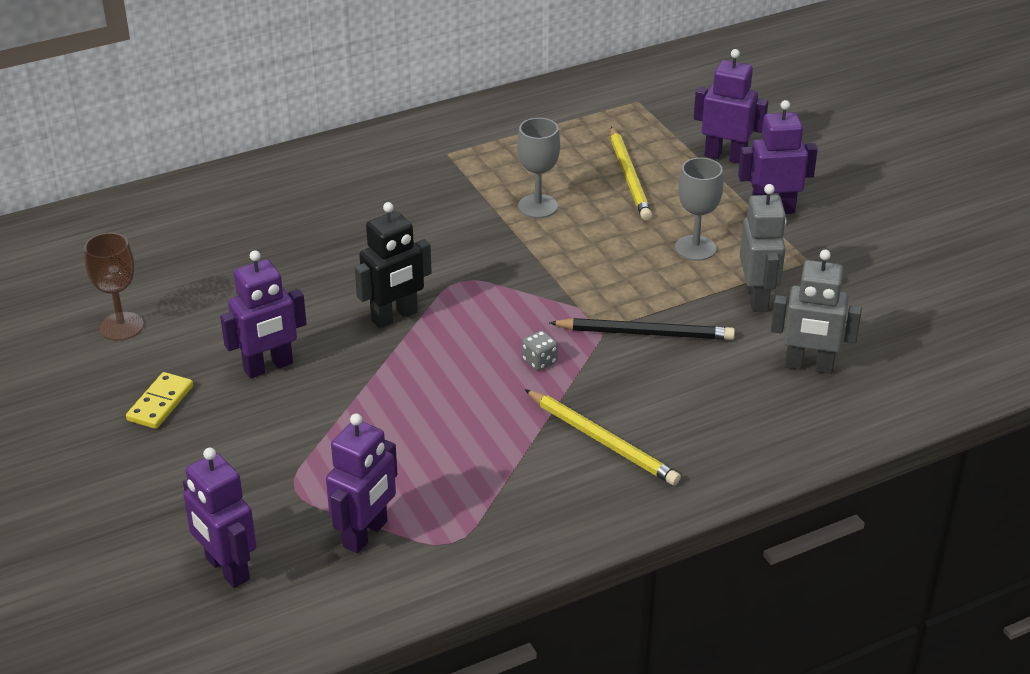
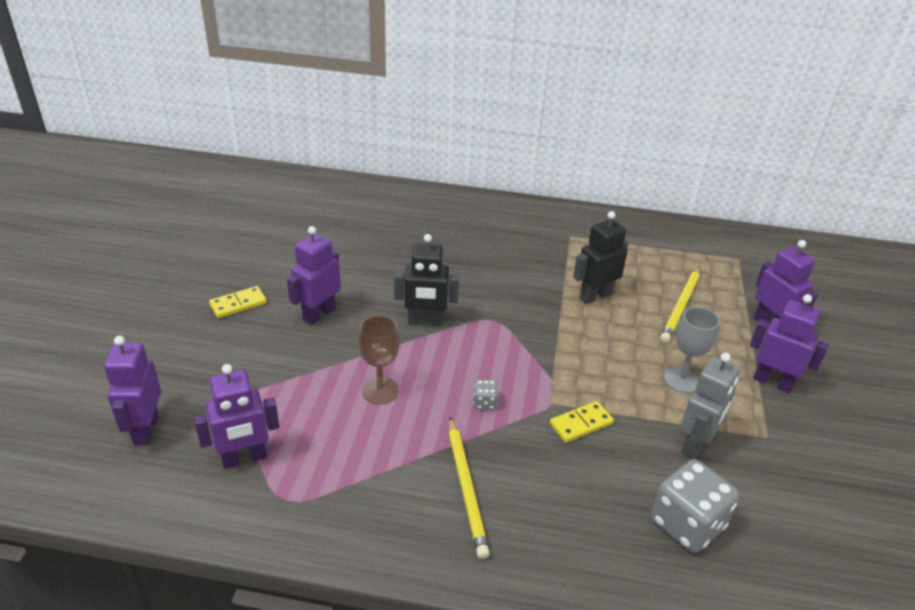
camera: 35 degrees right, 0 degrees up
brown goblet [84,232,144,341] -> brown goblet moved to [358,315,399,405]
purple robot [220,250,307,378] -> purple robot turned 120 degrees clockwise [287,226,341,325]
grey goblet [517,118,560,218] -> black robot [573,211,628,304]
black pencil [549,318,735,340] -> yellow domino [550,401,614,443]
grey robot [771,250,862,374] -> grey dice [651,459,739,553]

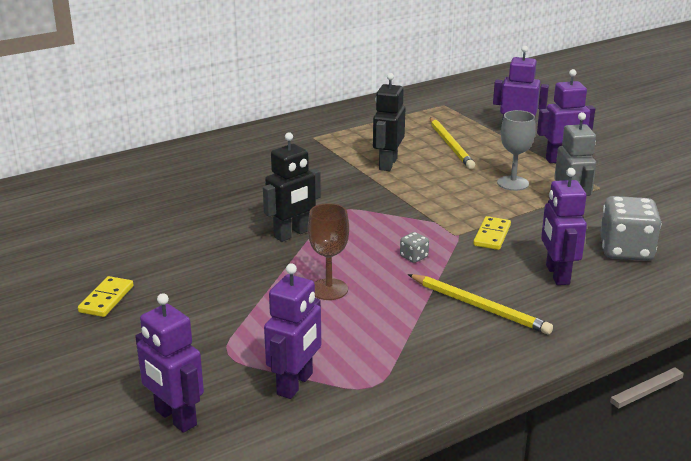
camera: 40 degrees left, 10 degrees down
purple robot [287,226,341,325] -> purple robot moved to [541,168,587,285]

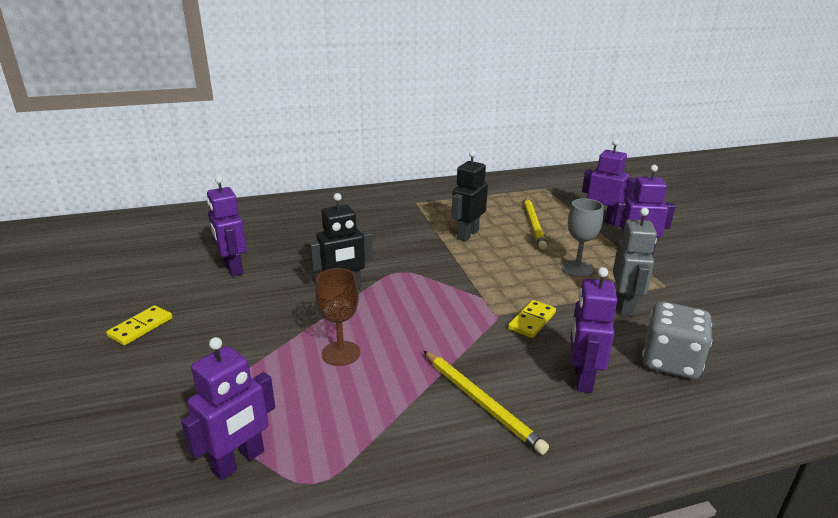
camera: 15 degrees right, 0 degrees up
purple robot [135,293,204,433] -> purple robot moved to [207,176,247,277]
grey dice [400,232,429,263] -> none

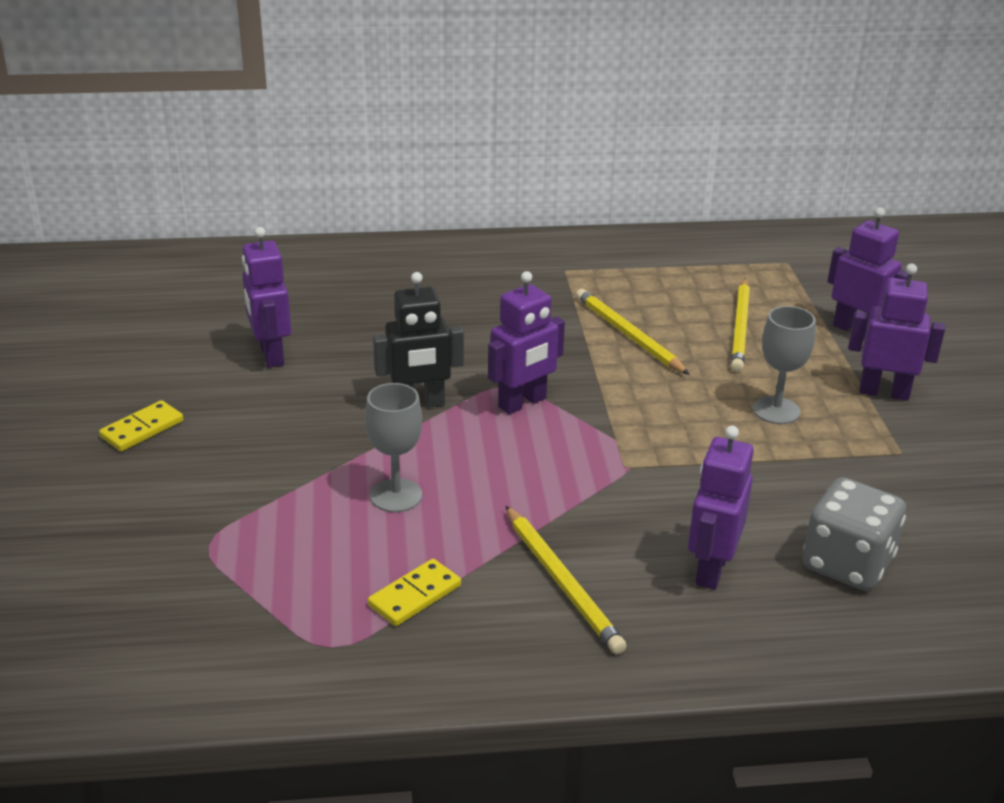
camera: 10 degrees right, 5 degrees up
purple robot [181,337,275,480] -> purple robot moved to [488,271,565,414]
brown goblet [315,268,360,366] -> grey goblet [365,383,422,512]
black robot [452,150,488,241] -> yellow pencil [576,289,690,375]
yellow domino [508,300,556,338] -> yellow domino moved to [368,559,461,626]
grey robot [613,208,657,316] -> none

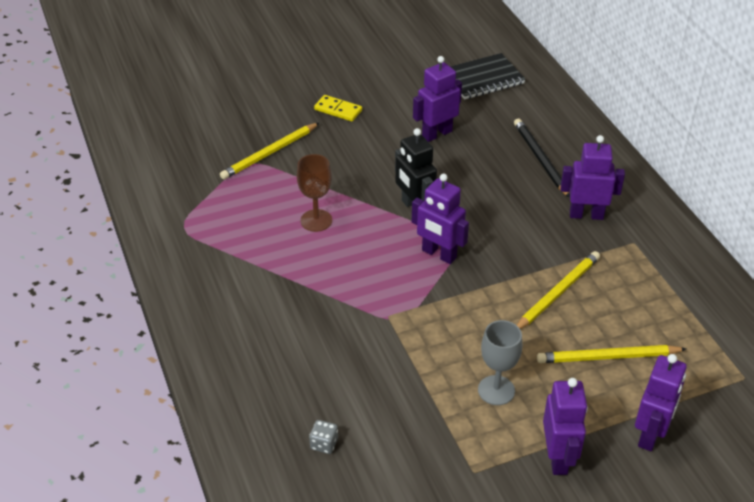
camera: 75 degrees right, 10 degrees up
grey goblet [365,383,422,512] -> brown goblet [297,154,332,232]
yellow domino [368,559,461,626] -> none
yellow pencil [506,506,627,654] -> yellow pencil moved to [220,123,319,180]
purple robot [688,426,754,590] -> purple robot moved to [560,135,625,220]
grey dice [803,477,906,591] -> grey dice [309,420,338,454], size x0.44
none -> black notebook [450,53,526,100]
none -> black pencil [514,119,570,198]

